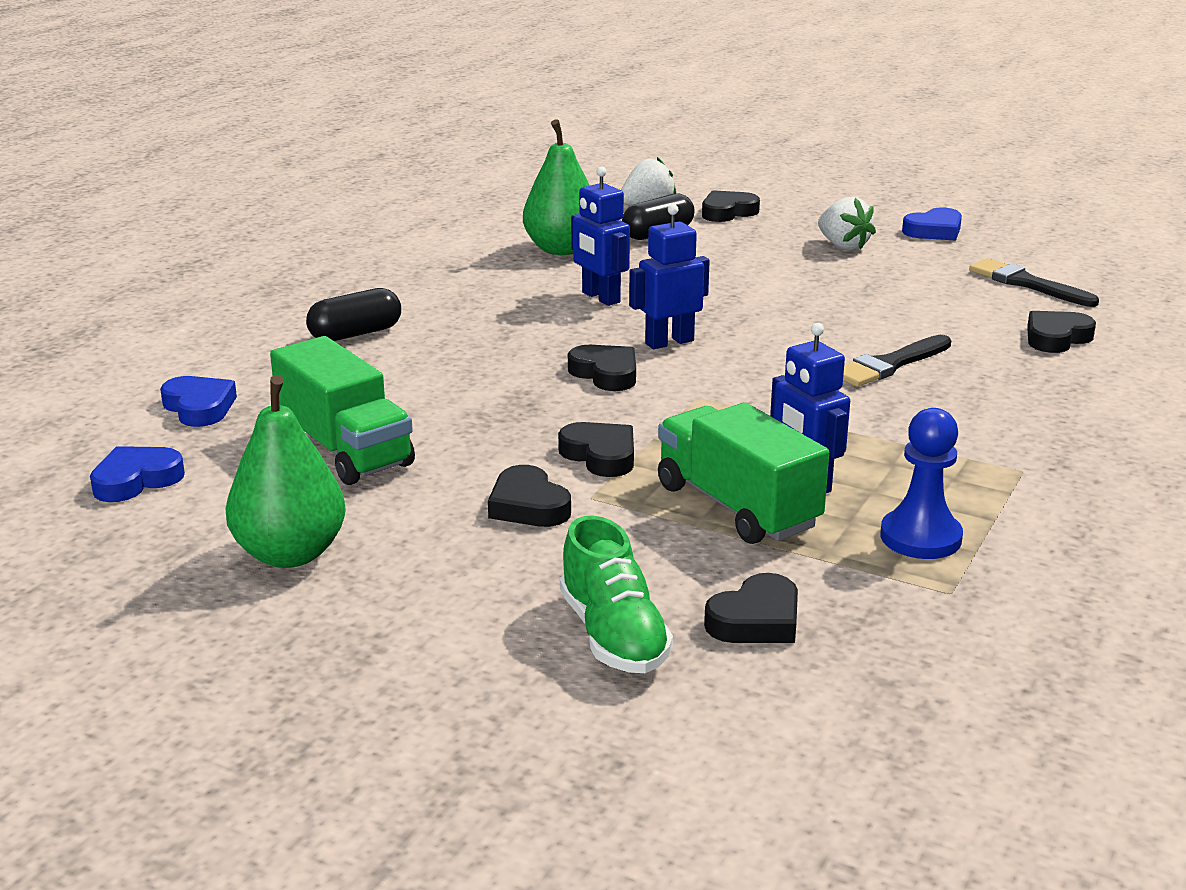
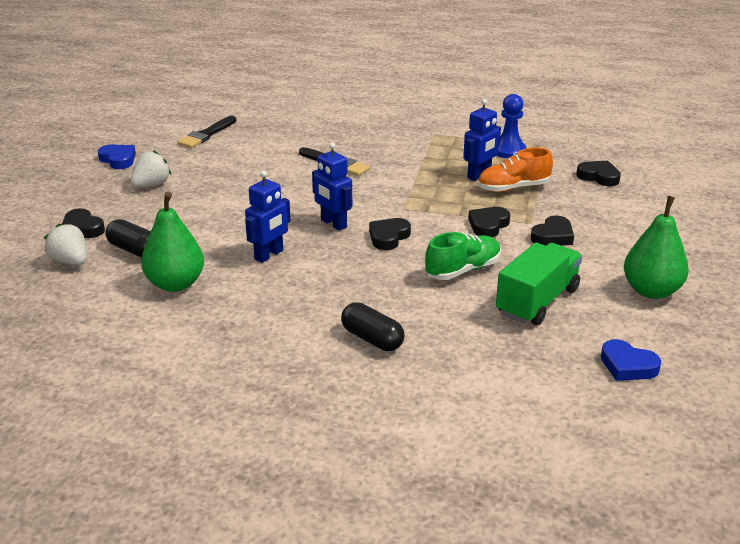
camera: 105 degrees left, 5 degrees up
blue heart [160,376,237,427] -> none
green shoe [560,516,673,673] -> green shoe moved to [425,232,501,280]
green truck [658,402,829,544] -> orange shoe [477,148,553,192]
black heart [1027,311,1096,353] -> none

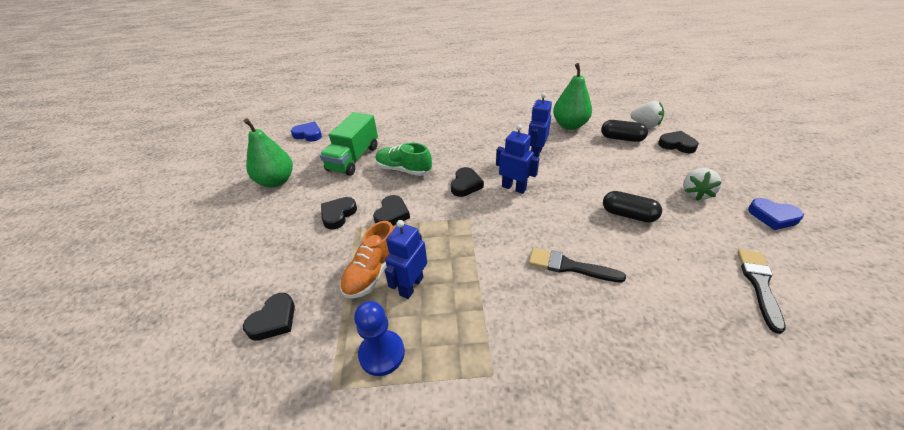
camera: 165 degrees right, 10 degrees up
black capsule [341,302,405,351] -> black capsule moved to [603,191,662,223]
green shoe [425,232,501,280] -> green shoe turned 75 degrees clockwise [376,143,432,176]
orange shoe [477,148,553,192] -> orange shoe turned 150 degrees clockwise [340,221,395,299]
black heart [576,161,621,186] -> black heart turned 75 degrees counterclockwise [243,293,295,341]

